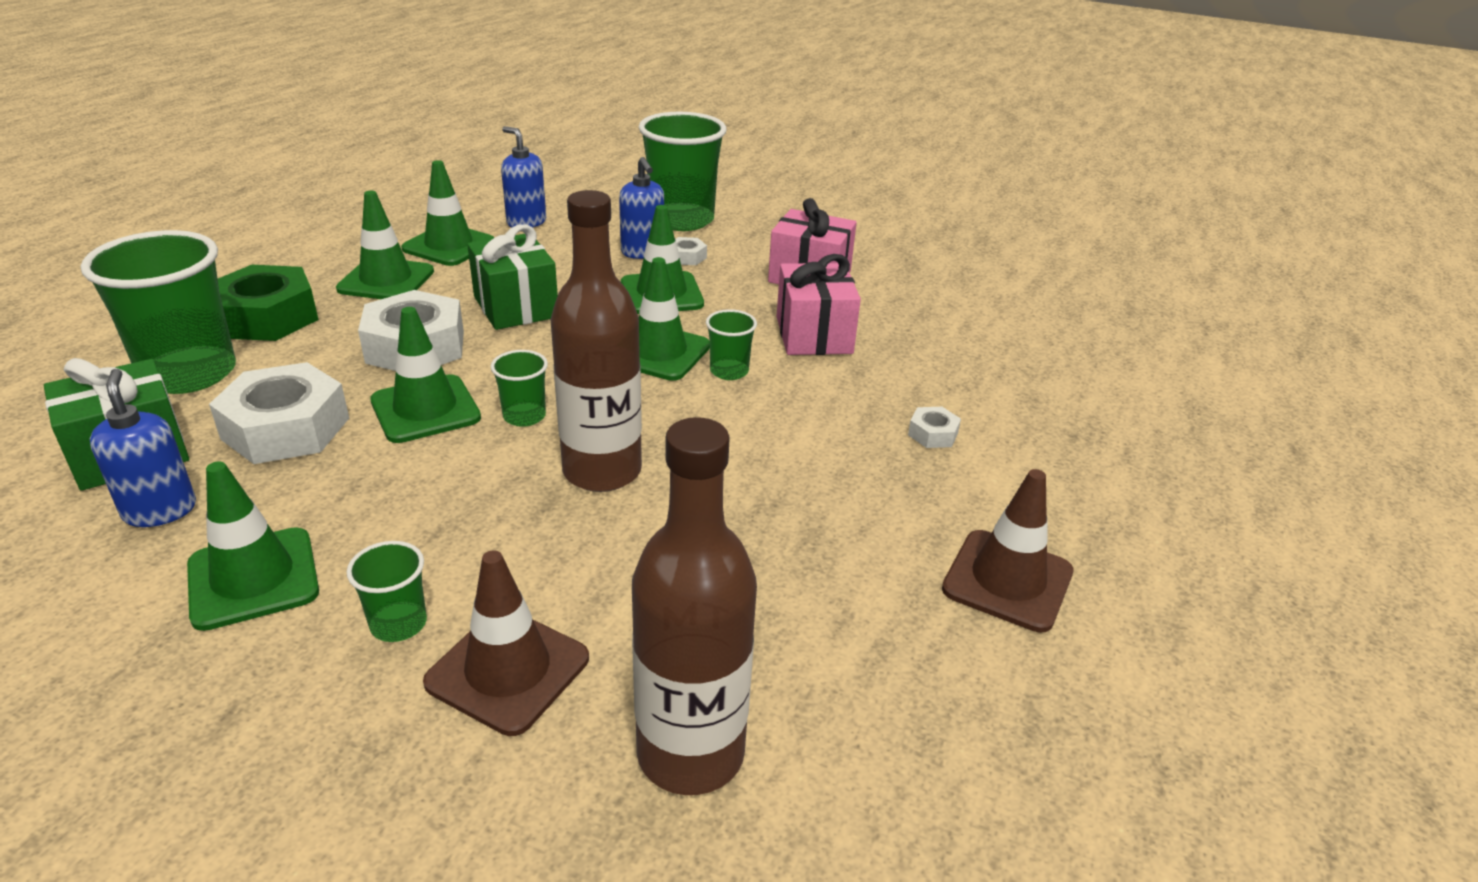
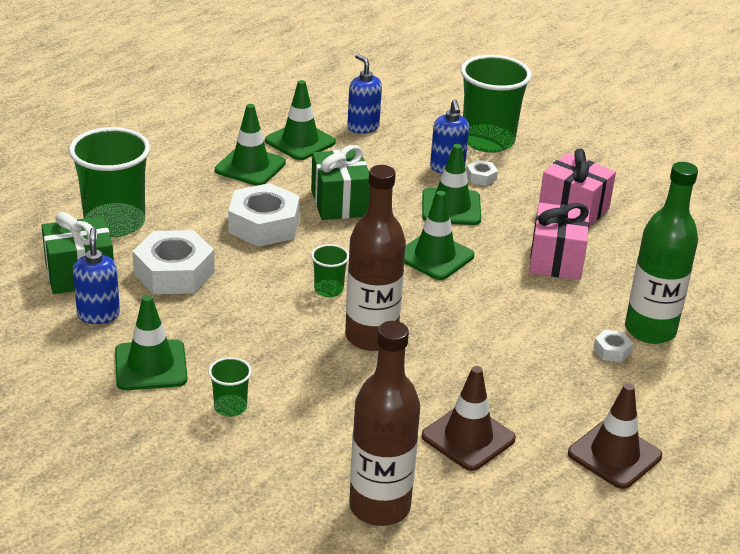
camera: 15 degrees right, 0 degrees up
green nut [218,265,319,341] -> none
green traffic cone [370,307,481,443] -> none
brown traffic cone [423,550,589,736] -> brown traffic cone moved to [422,366,516,471]
green cup [706,309,757,380] -> none
none -> green bottle [625,162,698,344]

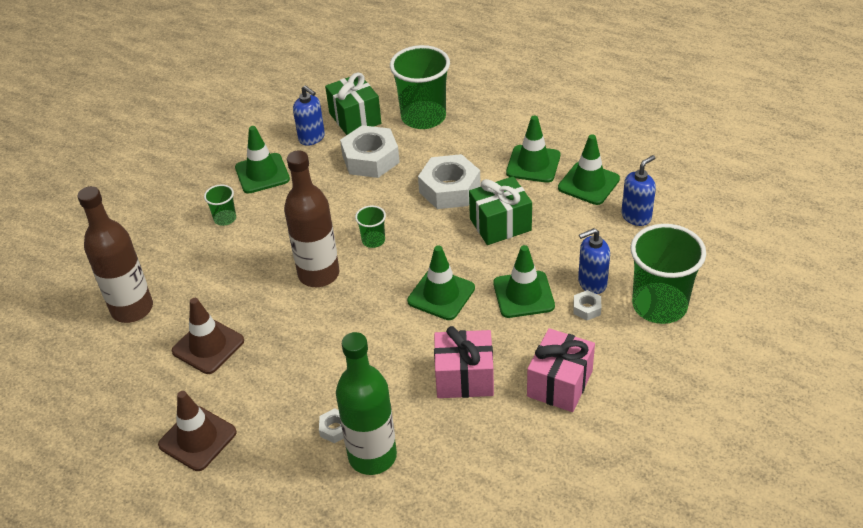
camera: 85 degrees right, 10 degrees up
blue soap dispenser [73,227,120,324] -> blue soap dispenser turned 60 degrees clockwise [293,85,325,146]

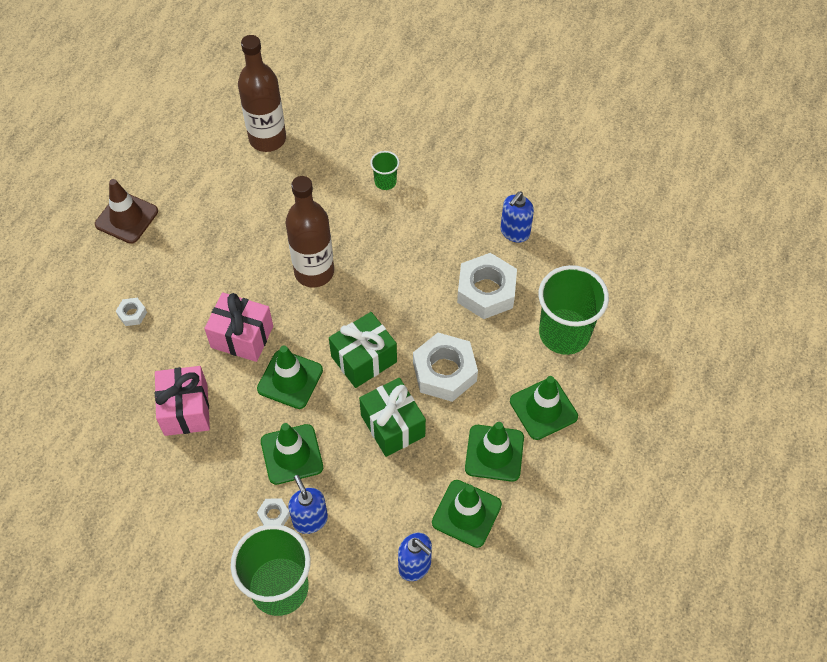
camera: 80 degrees right, 15 degrees up
brown traffic cone [172,298,244,374] -> none
green traffic cone [235,126,290,194] -> green traffic cone moved to [510,376,578,440]
green gift [325,72,381,135] -> green gift moved to [329,312,397,388]
green bottle [336,332,397,475] -> none
green cup [355,205,386,248] -> none
pink gift [527,328,595,412] -> pink gift moved to [204,292,273,362]

